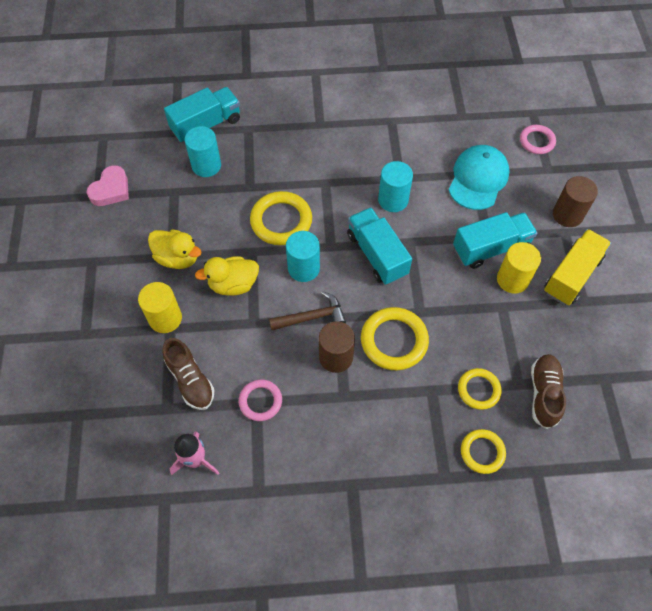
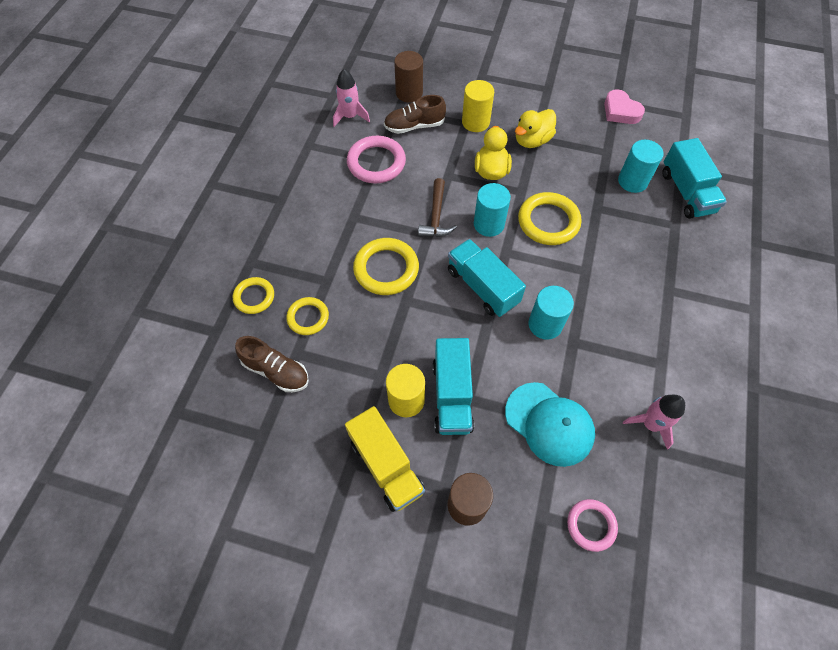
camera: 110 degrees right, 0 degrees up
pink ring [239,379,282,421] -> pink ring [347,136,406,183], size x1.62
brown cylinder [319,321,355,373] -> brown cylinder moved to [394,51,423,103]
turquoise truck [347,207,412,285] -> turquoise truck turned 120 degrees counterclockwise [448,239,526,317]
none -> pink rocket [623,395,685,450]

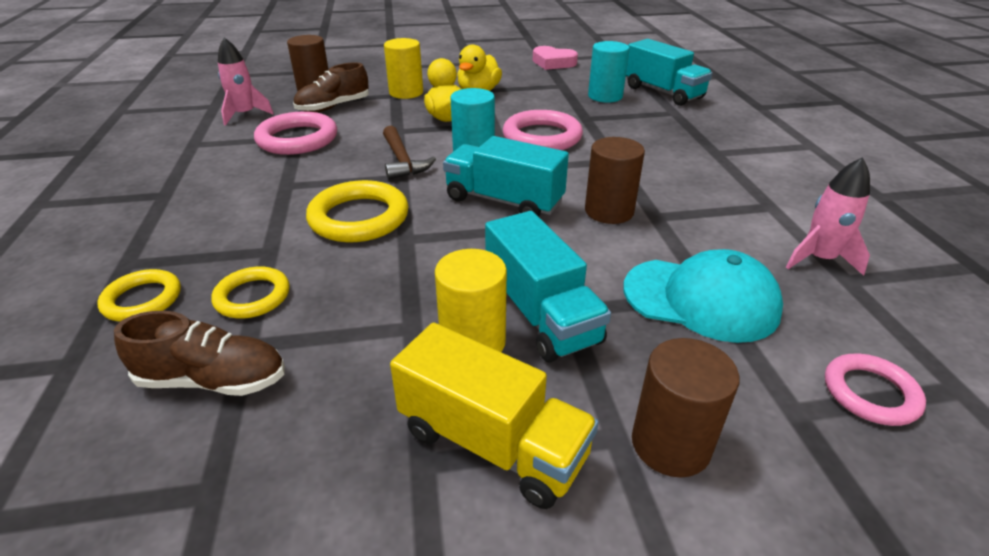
camera: 25 degrees left, 25 degrees down
yellow ring [518,192,582,245] -> pink ring [503,110,583,150]
turquoise cylinder [529,286,574,340] -> brown cylinder [585,137,645,224]

